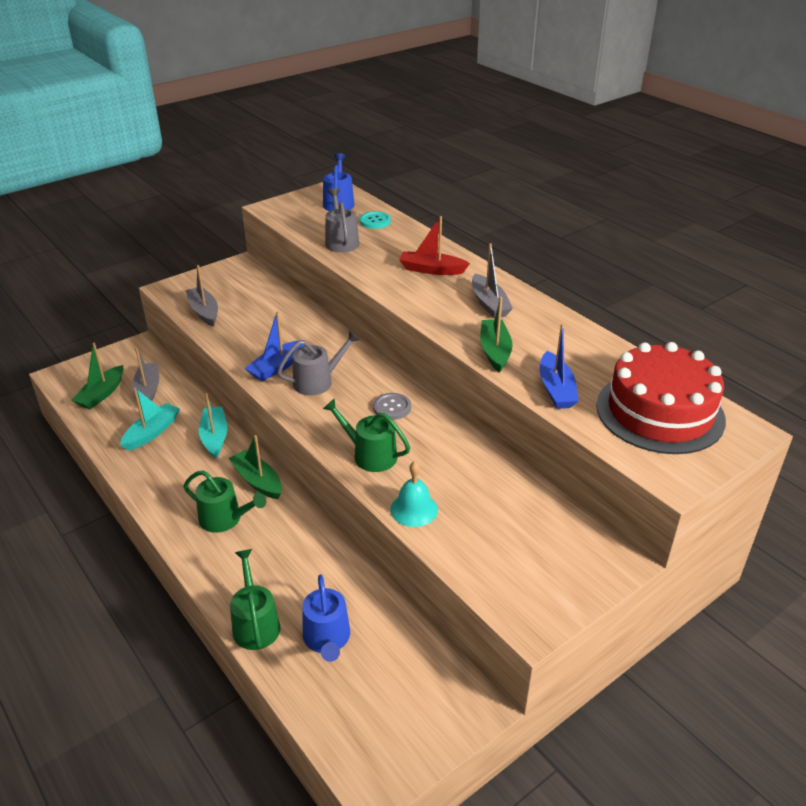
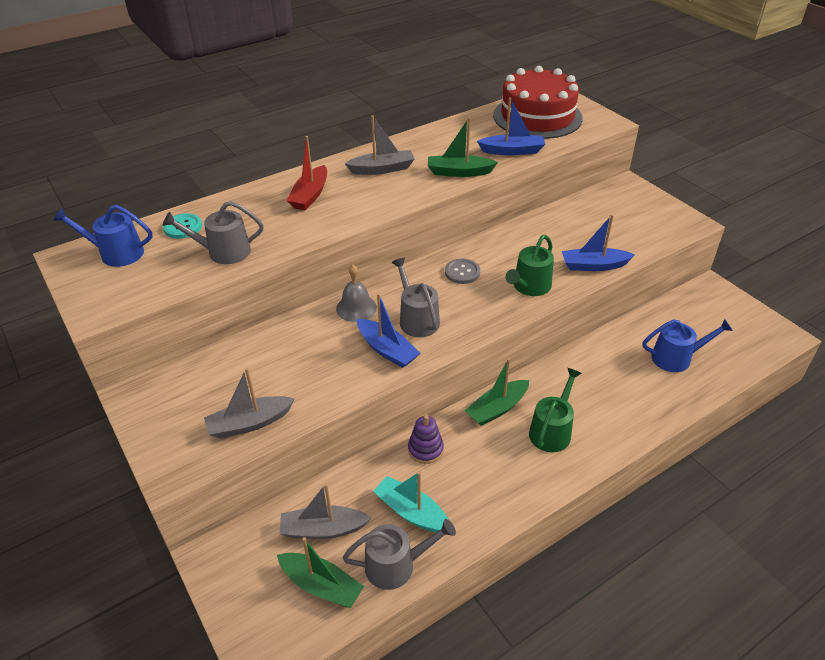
camera: 85 degrees left, 5 degrees up
turquoise boat [199,393,228,459] -> purple stacking toy [408,415,444,464]
green watering can [230,549,280,650] -> none
turquoise bell [390,461,438,527] -> blue boat [562,214,635,271]
none -> grey bell [336,264,377,322]
none -> grey watering can [343,519,456,590]

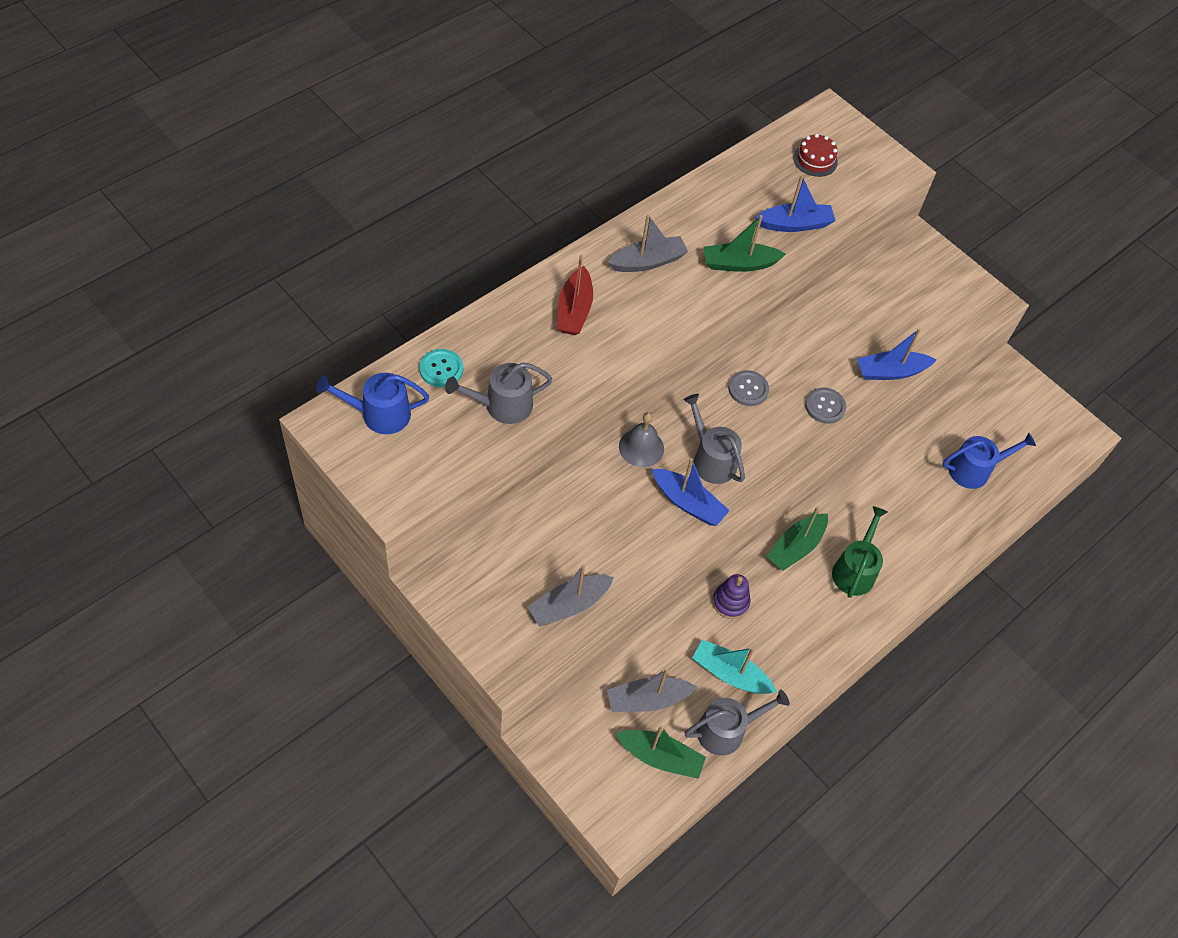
camera: 15 degrees left, 15 degrees up
red cake [493,66,583,139] -> red cake [793,134,838,177], size x0.41
green watering can [505,235,554,296] -> grey button [805,387,846,424]

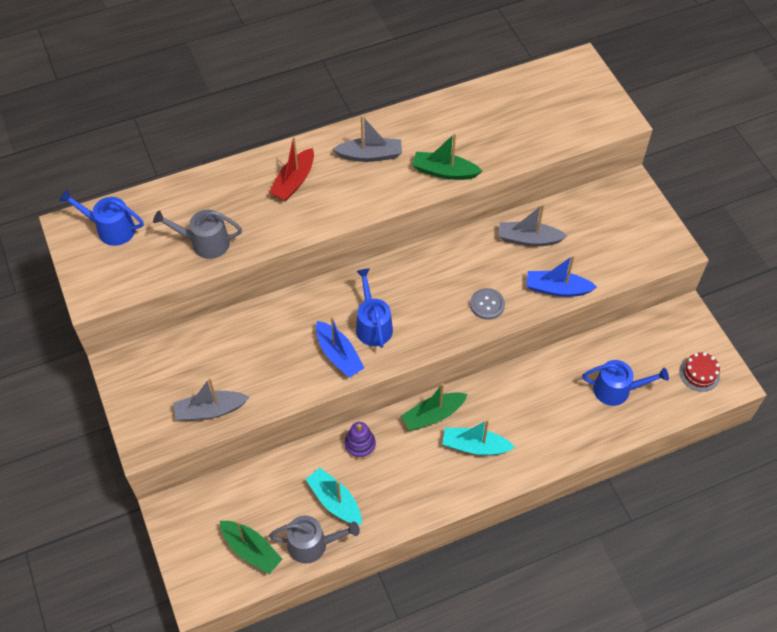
camera: 25 degrees right, 0 degrees up
turquoise button [419,349,464,387] -> none
grey boat [607,668,697,712] -> grey boat moved to [499,204,567,246]
grey bell [619,412,664,467] -> none
grey watering can [683,394,745,484] -> blue watering can [356,269,393,348]
grey button [728,370,769,406] -> none
blue boat [755,175,836,232] -> none
red cake [793,134,838,177] -> red cake moved to [680,352,720,392]
green watering can [832,506,887,598] -> turquoise boat [442,420,515,455]

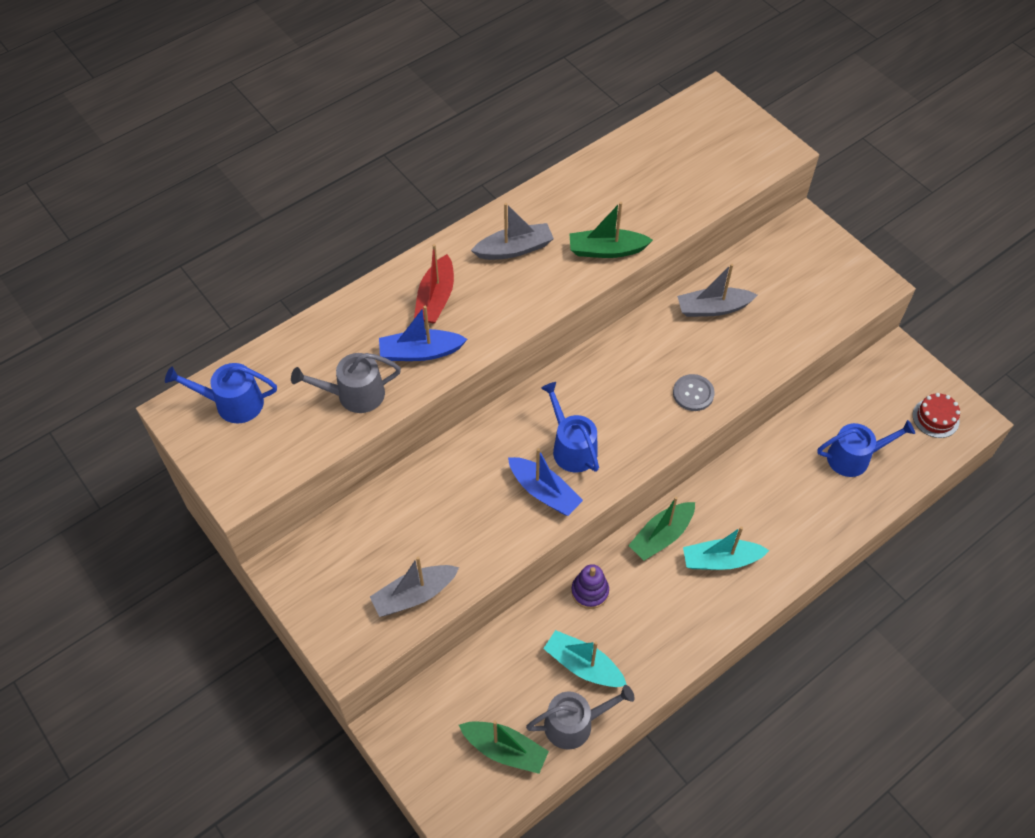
camera: 15 degrees left, 0 degrees up
blue boat [526,255,597,297] -> blue boat moved to [379,306,467,361]

